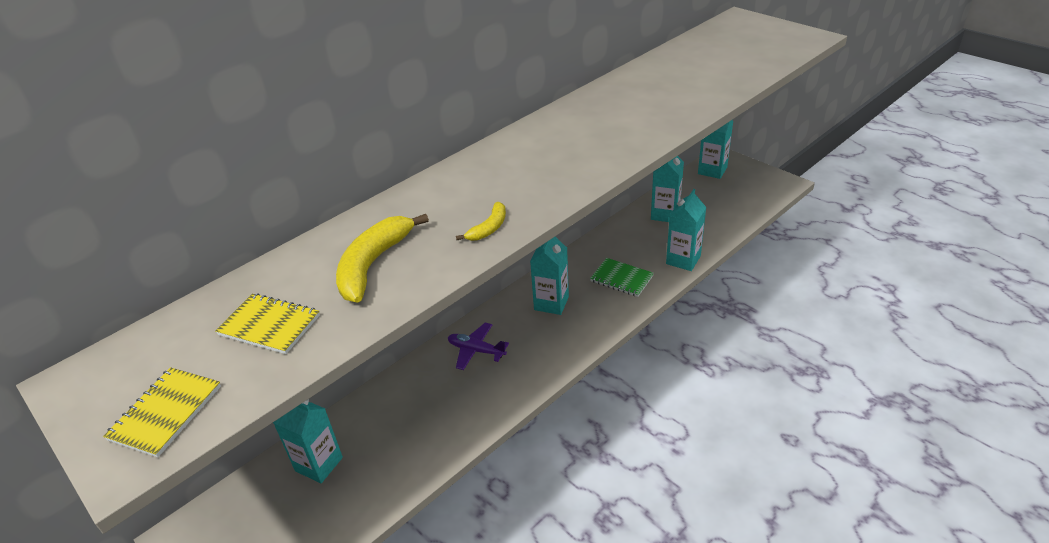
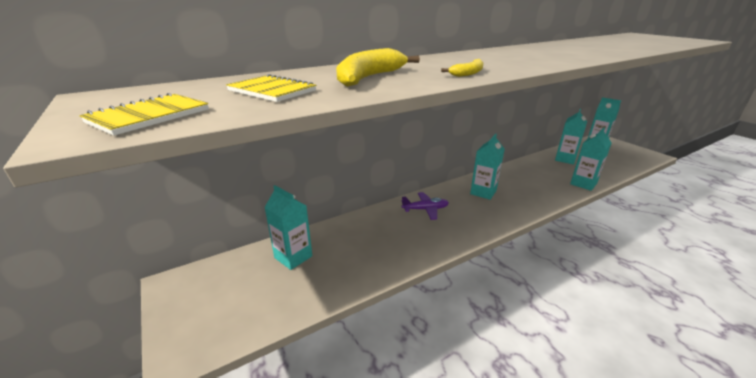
camera: 10 degrees right, 10 degrees down
purple plane [448,322,509,370] -> purple plane turned 135 degrees clockwise [401,192,449,220]
green notebook [590,258,654,297] -> none

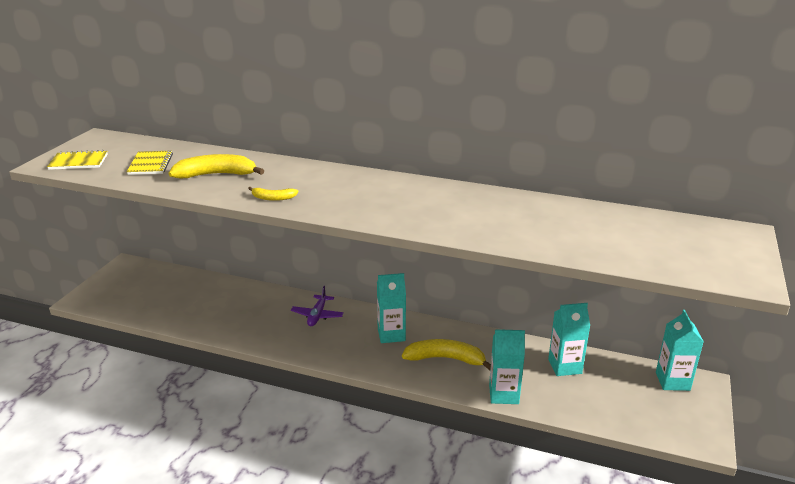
camera: 50 degrees right, 0 degrees up
turquoise carton [264,185,312,270] -> none
purple plane [401,192,449,220] -> purple plane turned 60 degrees clockwise [291,286,344,326]
none -> yellow banana [402,339,491,370]

